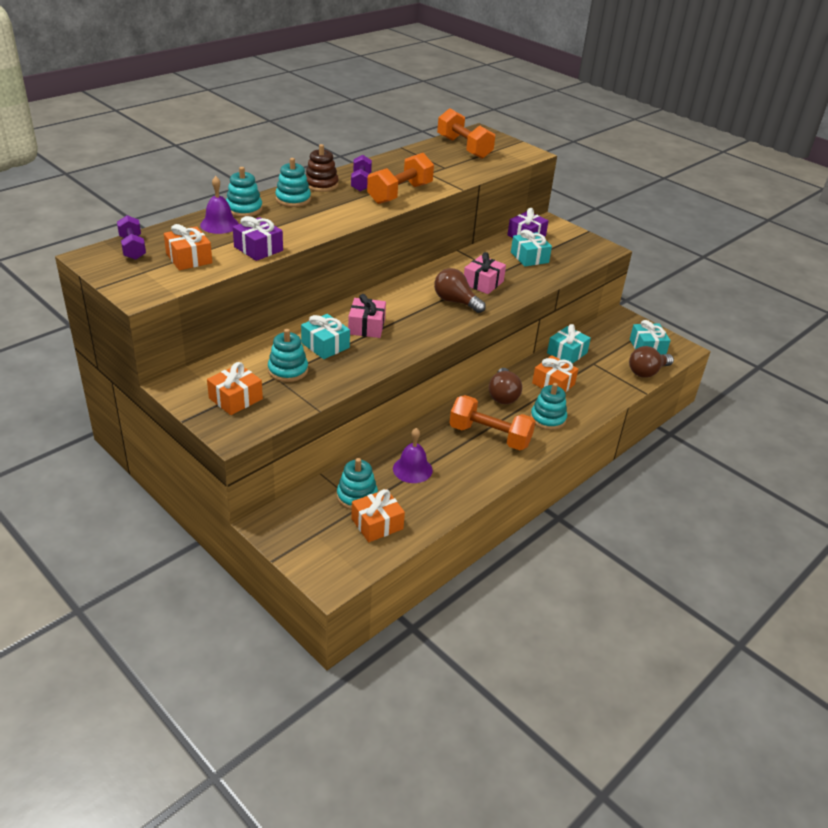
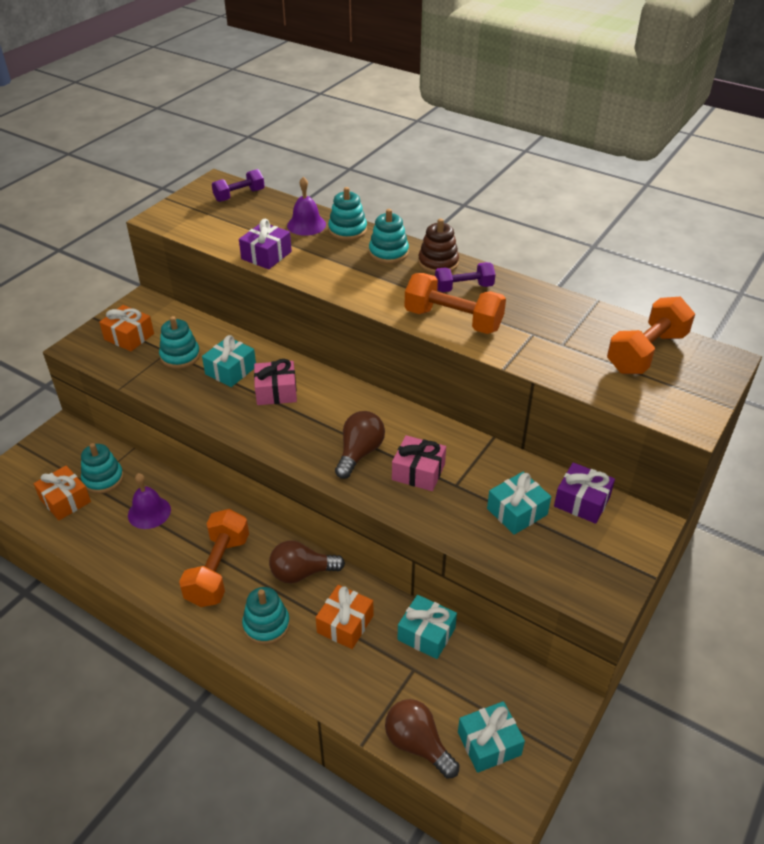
camera: 80 degrees right, 5 degrees up
orange gift [164,224,212,270] -> none

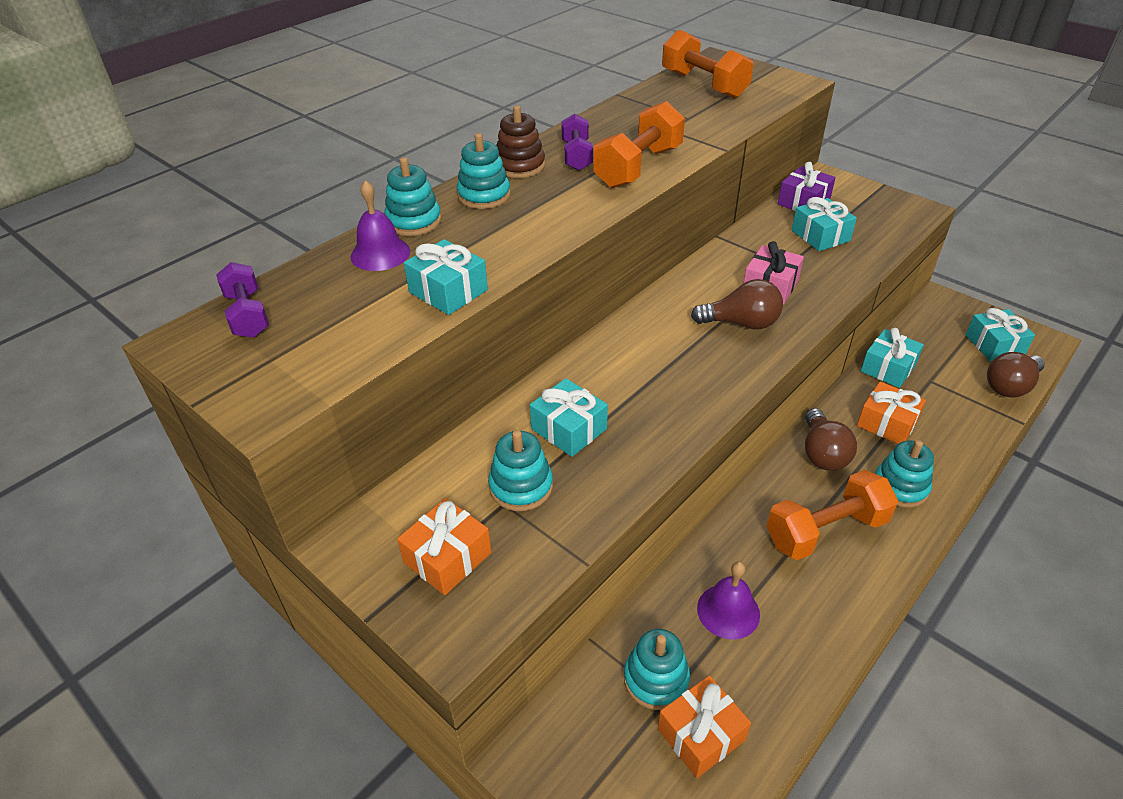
camera: 80 degrees left, 0 degrees up
orange dumbbell [179,509,249,607] -> orange dumbbell turned 45 degrees counterclockwise [766,470,898,560]
purple gift [239,219,292,269] -> turquoise gift [404,239,488,315]
pink gift [254,359,297,405] -> none
brown light bulb [335,411,385,479] -> brown light bulb turned 150 degrees clockwise [691,279,783,329]

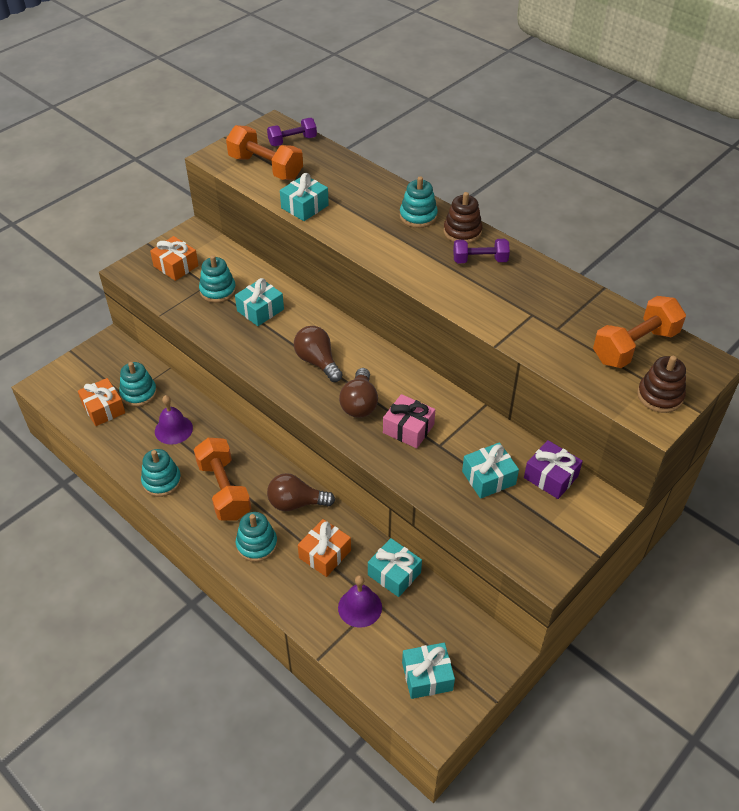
camera: 90 degrees right, 5 degrees up
purple bell [350,180,410,271] -> purple bell moved to [338,575,382,628]
turquoise stacking toy [384,157,442,236] -> turquoise stacking toy moved to [141,449,181,497]
orange dumbbell [593,101,685,188] -> orange dumbbell moved to [226,125,303,180]
brown light bulb [987,352,1045,397] -> brown light bulb moved to [294,326,343,382]
none -> brown stacking toy [637,356,686,413]

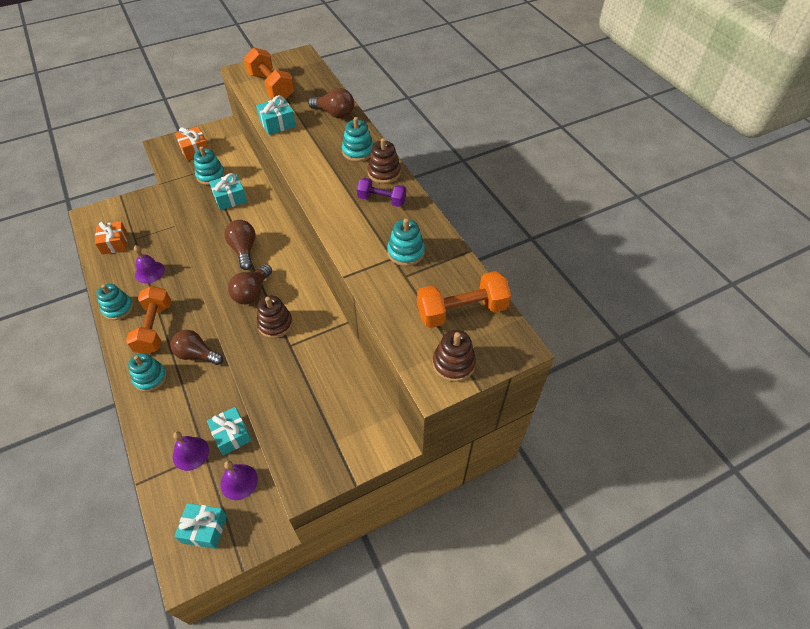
camera: 20 degrees right, 5 degrees up
turquoise stacking toy [119,362,157,407] -> turquoise stacking toy moved to [387,218,425,266]
purple dumbbell [267,118,317,146] -> none
orange gift [298,519,351,577] -> none
pink gift [383,394,435,448] -> brown stacking toy [257,296,293,338]
turquoise gift [462,442,519,499] -> none
purple gift [524,440,583,499] -> none
none -> purple bell [220,461,258,500]
none -> brown light bulb [308,88,354,118]

